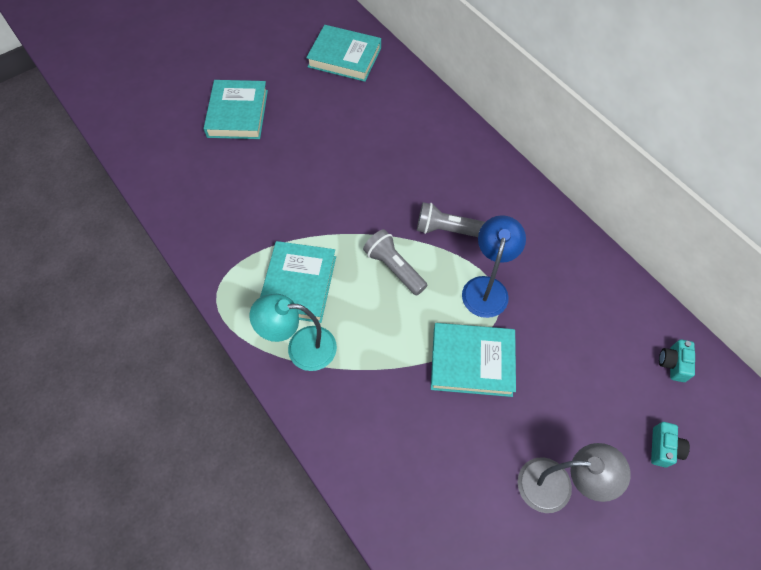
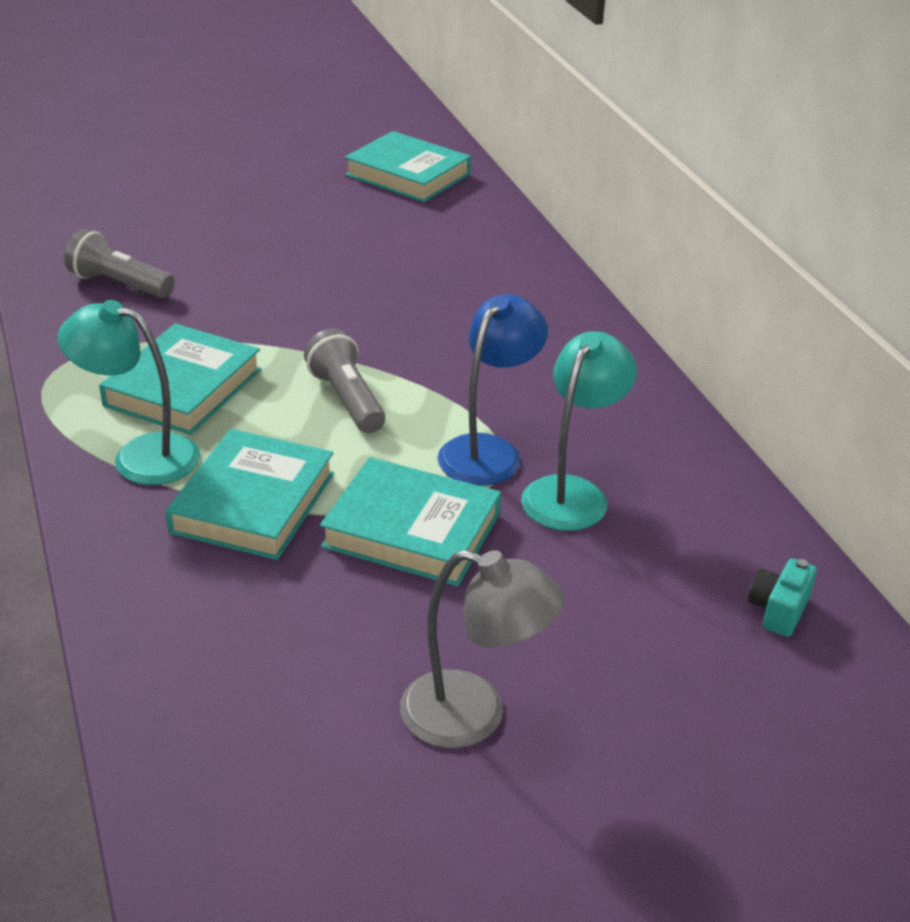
camera: 15 degrees right, 25 degrees down
turquoise book [204,80,268,139] -> turquoise book moved to [165,429,334,560]
grey flashlight [417,202,485,237] -> grey flashlight moved to [64,229,175,298]
turquoise camera [651,422,690,468] -> none
none -> turquoise lamp [521,331,637,531]

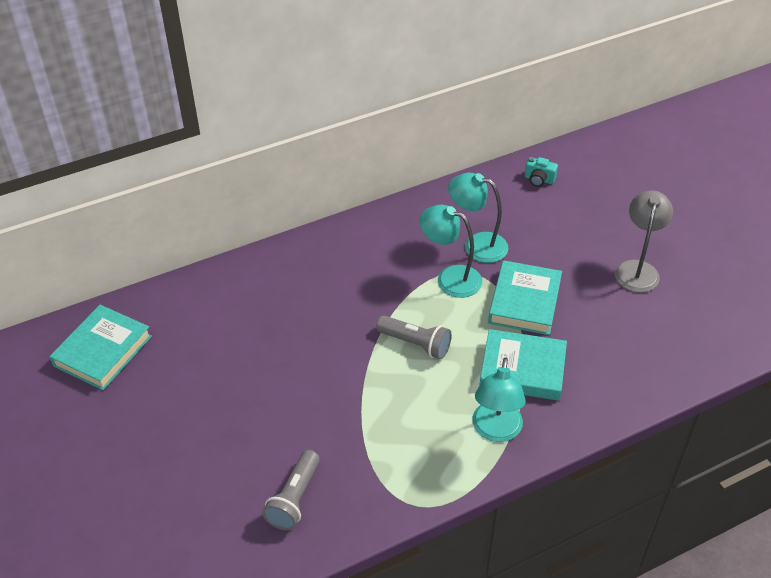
camera: 95 degrees left, 10 degrees up
turquoise book [99,324,262,435] -> none
grey flashlight [304,328,385,433] -> grey flashlight turned 120 degrees counterclockwise [376,316,452,359]
blue lamp [438,294,548,486] -> turquoise lamp [419,205,482,298]

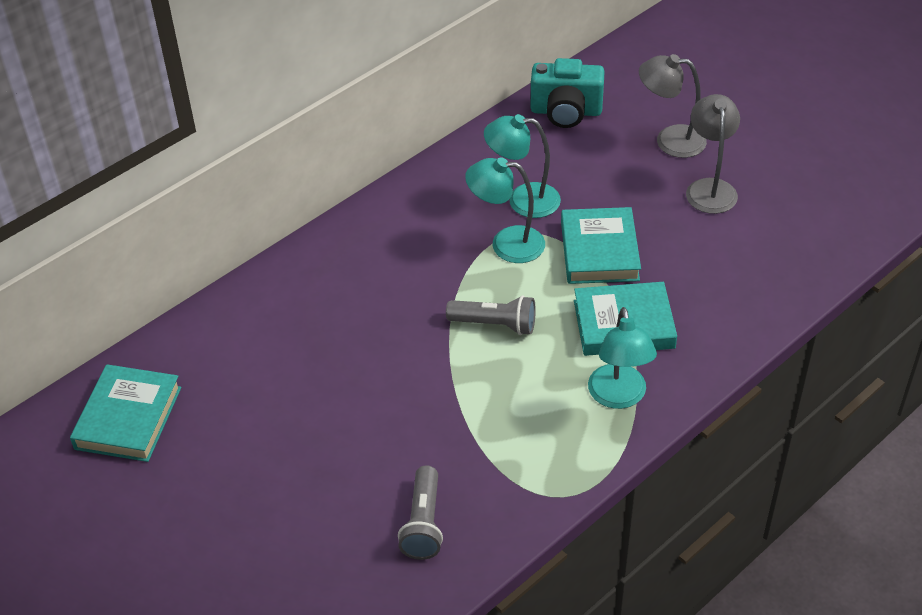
camera: 15 degrees left, 0 degrees up
turquoise camera [525,157,558,187] -> turquoise camera [531,58,605,128], size x1.98
none -> grey lamp [639,54,707,158]

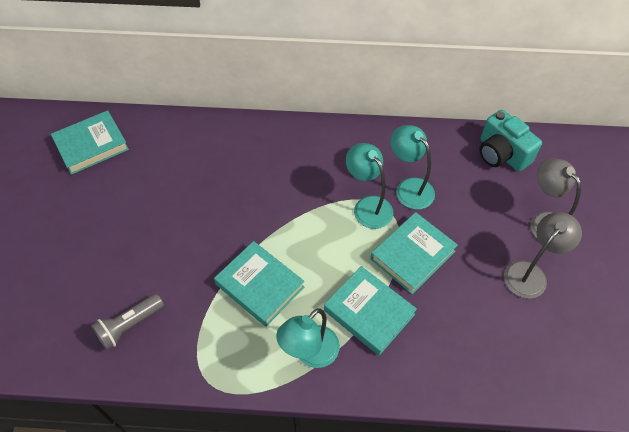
camera: 45 degrees right, 10 degrees up
grey flashlight [446,296,536,335] -> none
none -> turquoise book [214,241,304,327]

